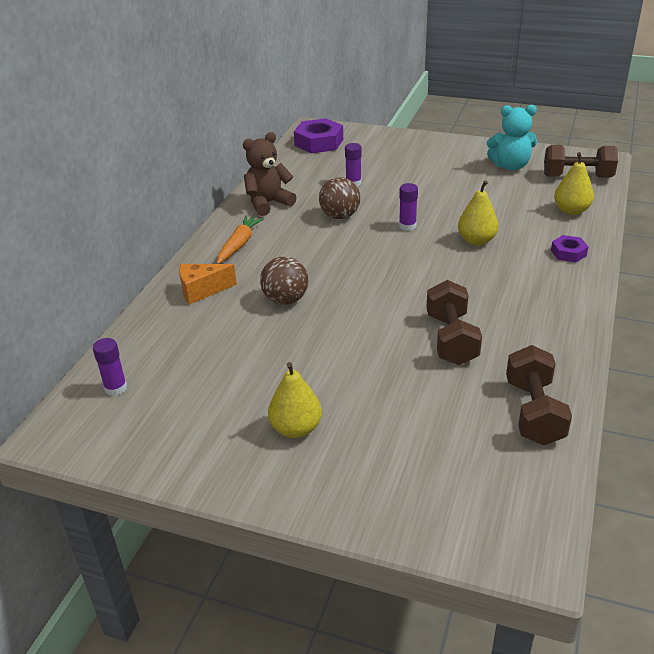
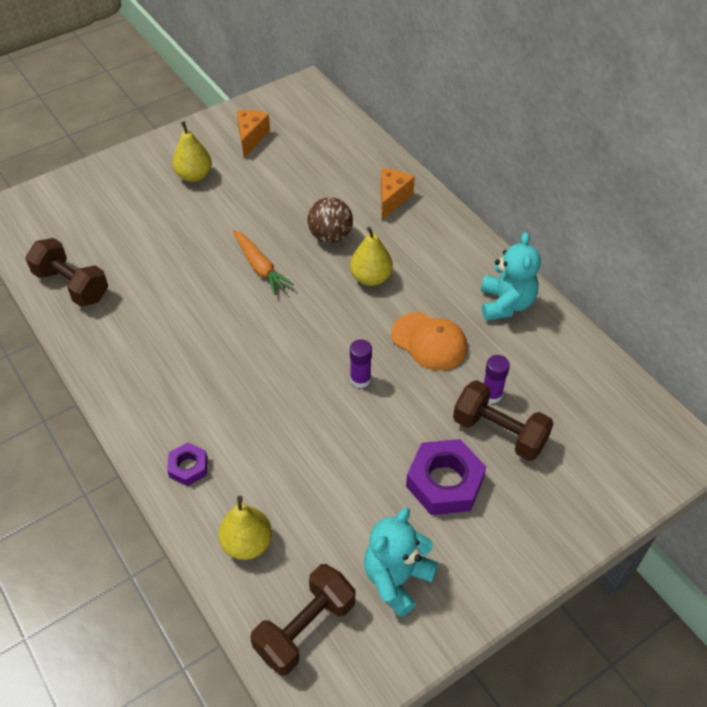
camera: 125 degrees right, 15 degrees up
purple glue stick [93,338,127,396] -> none
orange carrot [217,215,264,264] -> orange carrot moved to [233,230,294,295]
brown teddy bear [243,132,297,216] -> turquoise teddy bear [481,232,541,321]
purple nut [294,118,343,153] -> purple nut moved to [406,439,486,515]
brown ball [319,177,360,219] -> orange cap [391,312,467,371]
brown dumbbell [426,280,482,365] -> brown dumbbell moved to [453,380,554,461]
yellow pear [458,180,499,245] -> yellow pear moved to [350,226,393,286]
none -> orange cheese [237,110,270,157]

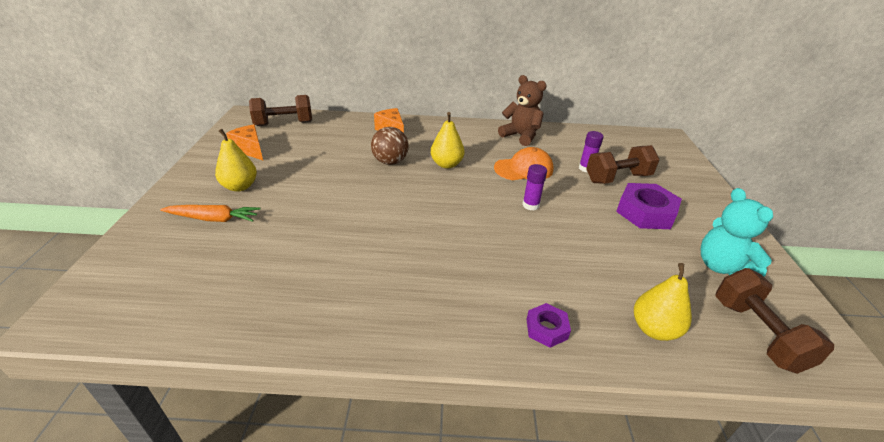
camera: 55 degrees left, 15 degrees down
brown dumbbell [25,238,108,307] -> brown dumbbell moved to [249,95,312,126]
orange carrot [233,230,294,295] -> orange carrot moved to [160,205,260,222]
turquoise teddy bear [481,232,541,321] -> brown teddy bear [498,75,547,146]

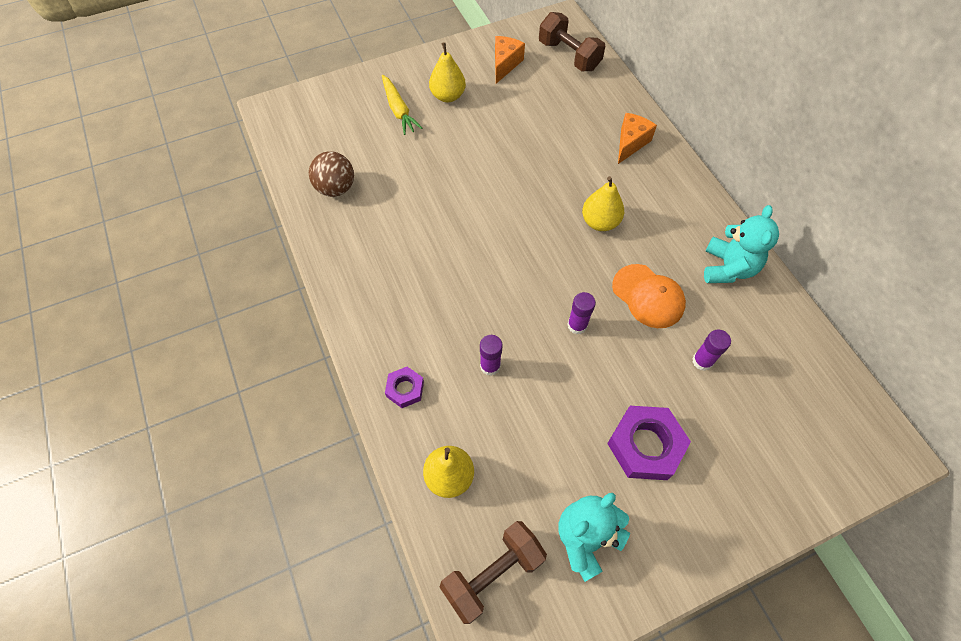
camera: 65 degrees right, 25 degrees up
orange carrot [160,205,260,222] -> yellow carrot [382,75,423,135]
brown ball [371,127,409,165] -> brown ball moved to [309,152,354,197]
brown teddy bear [498,75,547,146] -> turquoise teddy bear [704,205,779,283]
brown dumbbell [586,145,660,184] -> none
none -> purple glue stick [480,335,503,376]

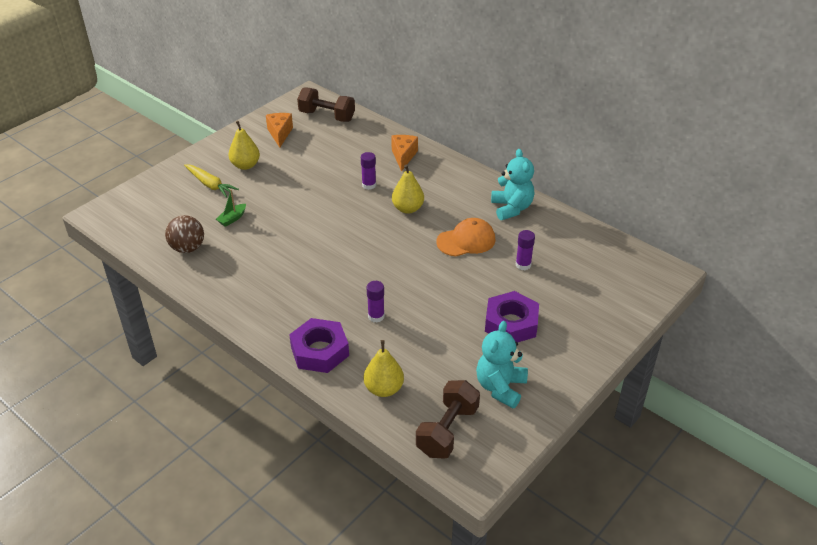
camera: 25 degrees left, 20 degrees down
purple nut [385,367,424,408] -> purple nut [289,318,349,373], size x1.83
purple glue stick [567,292,596,334] -> purple glue stick moved to [361,152,376,190]
orange cap [612,264,686,328] -> orange cap turned 45 degrees counterclockwise [436,218,496,257]
none -> green boat [216,189,246,227]

